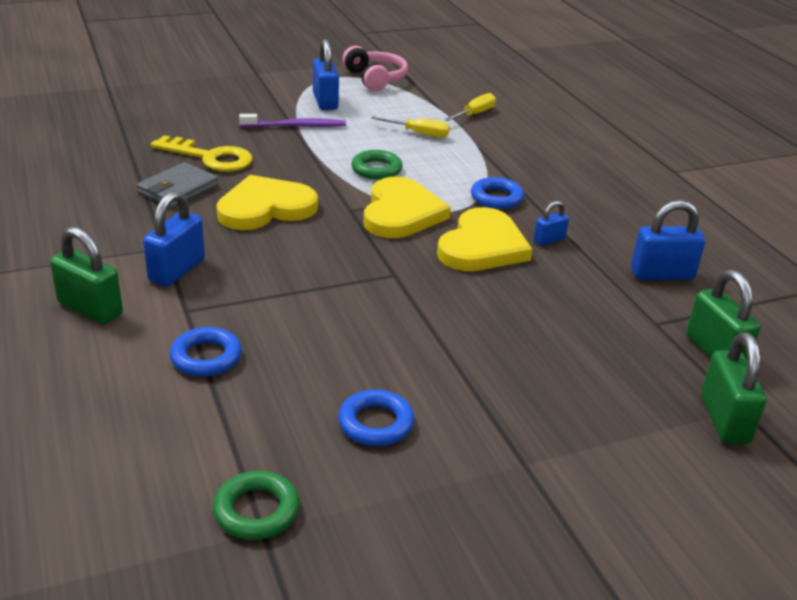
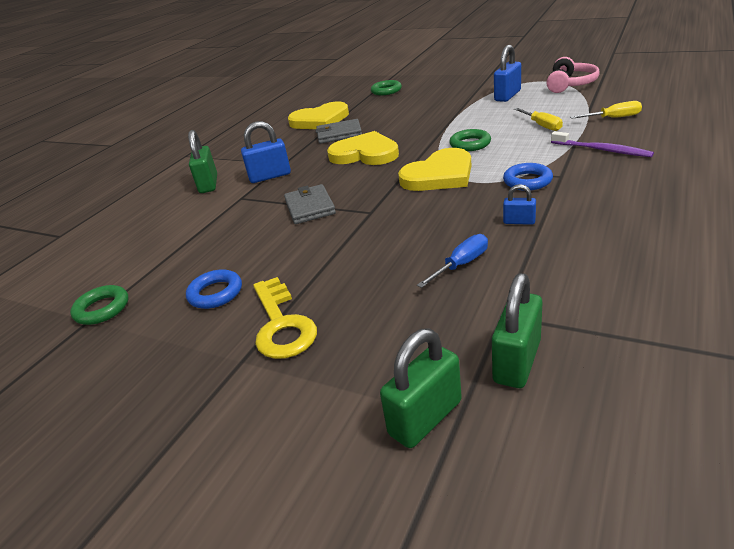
camera: 55 degrees right, 0 degrees up
yellow key [151,135,253,172] -> yellow key moved to [253,277,317,359]
blue ring [170,327,242,377] -> none
purple toothbrush [239,114,346,127] -> purple toothbrush moved to [551,131,654,157]
yellow heart [437,207,532,271] -> yellow heart moved to [288,101,349,129]
blue padlock [631,200,706,280] -> none
none -> grey wallet [284,184,336,224]
none -> green ring [371,80,402,95]
none -> blue screwdriver [417,234,488,288]

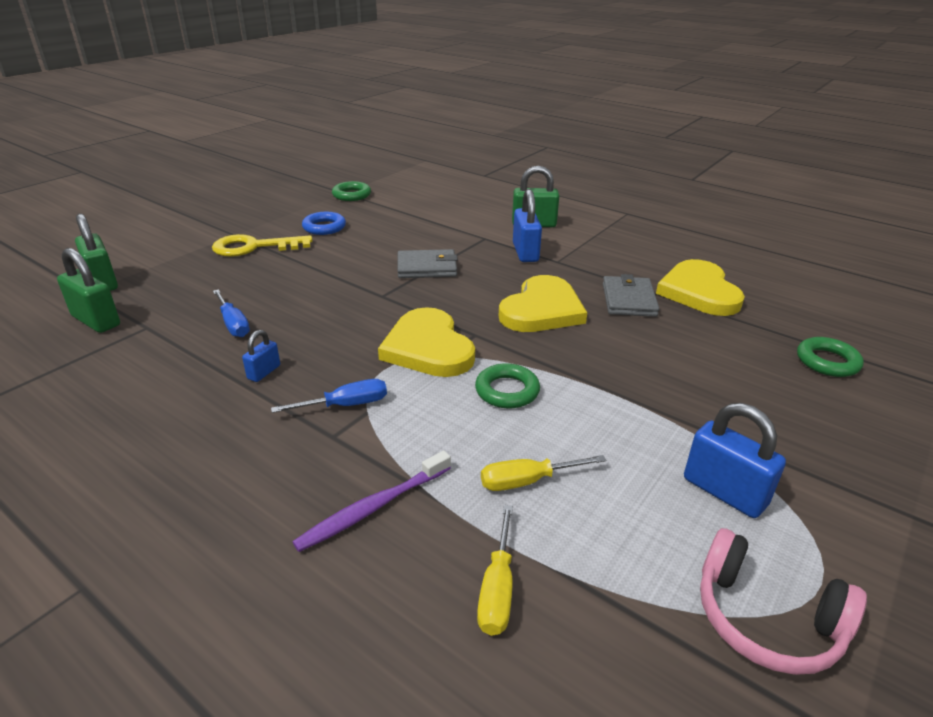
camera: 95 degrees right, 0 degrees up
blue ring [503,163,553,191] -> blue screwdriver [271,379,387,413]

